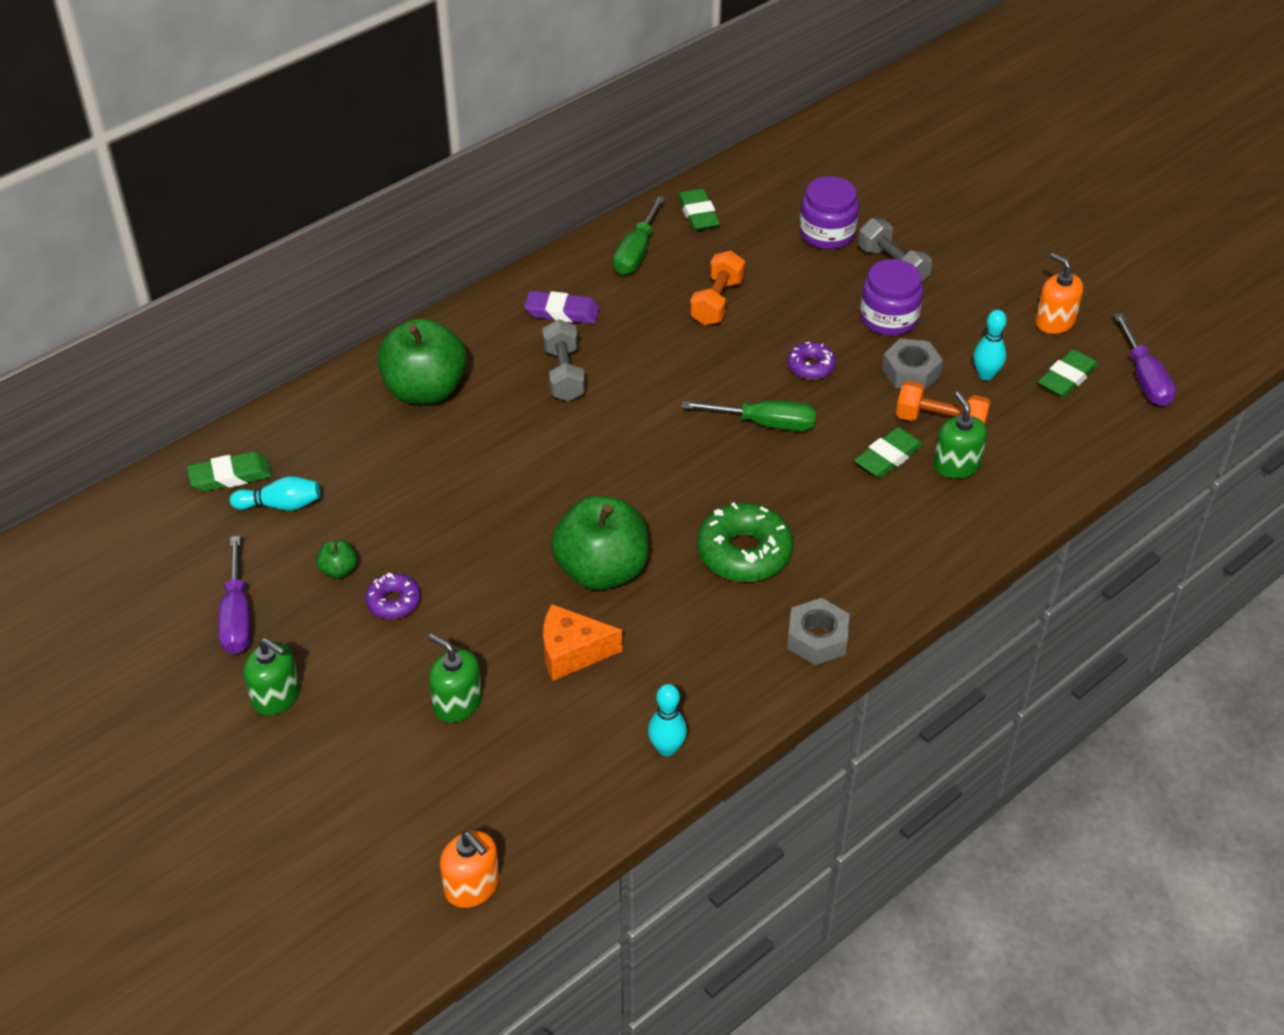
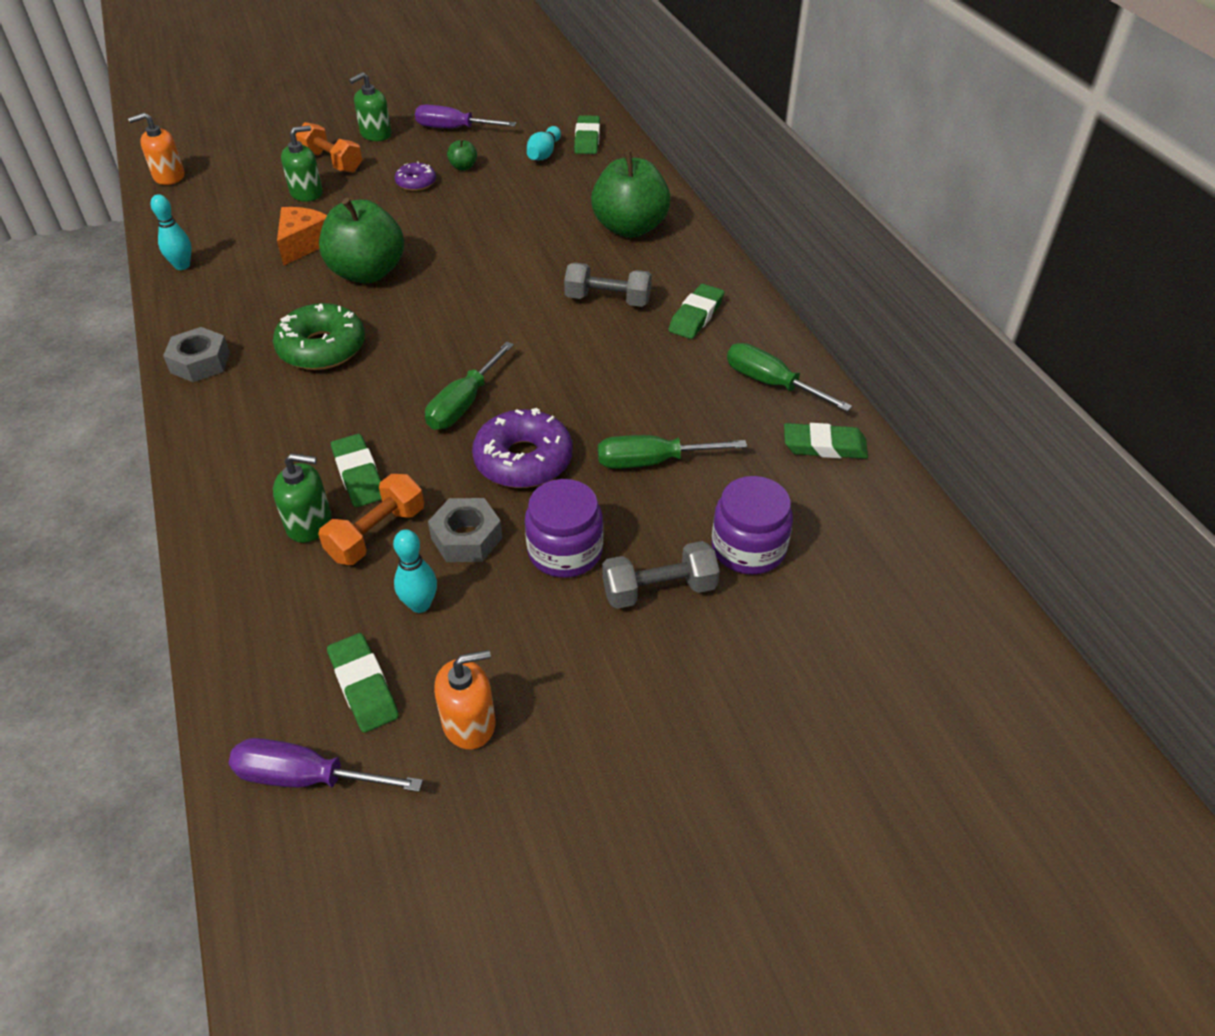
camera: 110 degrees right, 0 degrees up
purple eraser [524,291,600,324] -> green eraser [669,284,724,339]
orange dumbbell [690,251,745,325] -> orange dumbbell moved to [296,122,362,173]
purple donut [787,342,836,380] -> purple donut [472,408,573,488], size x1.79
none -> green screwdriver [598,435,747,469]

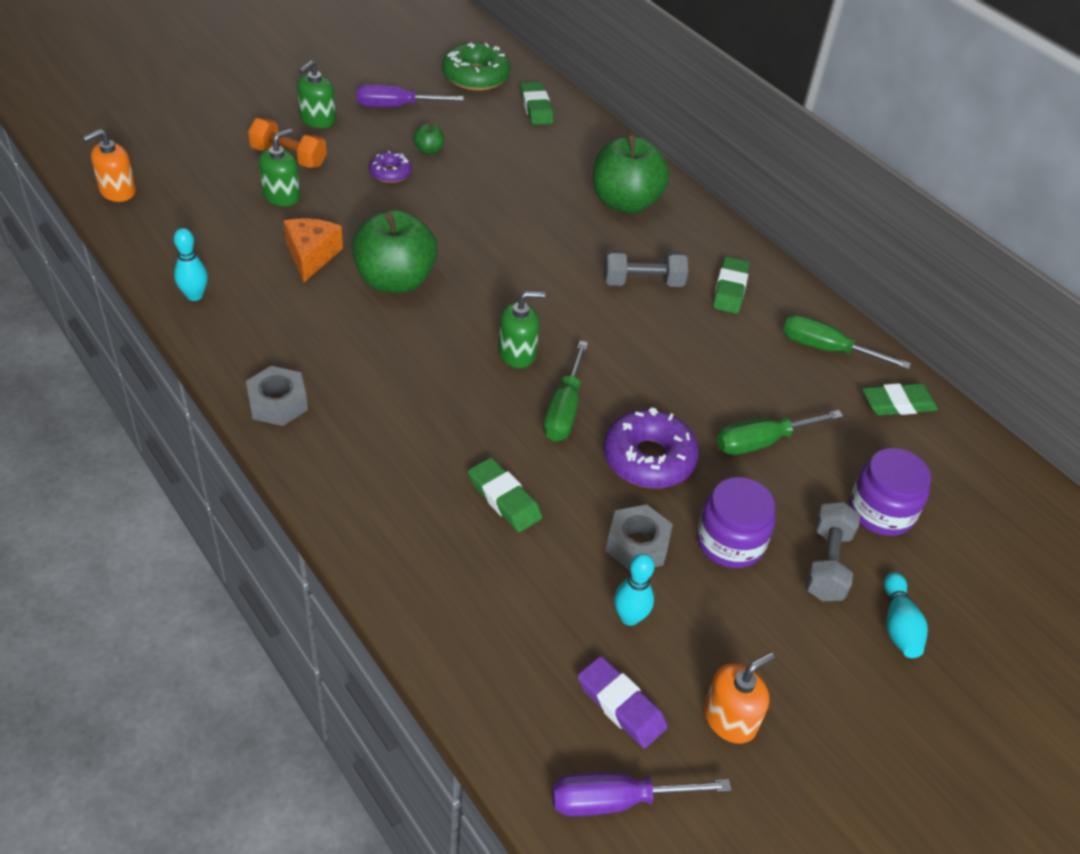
camera: 20 degrees left, 0 degrees up
green donut [273,303,365,370] -> green donut moved to [442,42,511,91]
green soap dispenser [273,453,331,543] -> green soap dispenser moved to [498,291,545,368]
orange dumbbell [318,474,424,565] -> none
green eraser [327,633,399,733] -> purple eraser [577,656,667,748]
turquoise bowling pin [527,126,561,160] -> turquoise bowling pin moved to [884,572,928,658]
grey dumbbell [602,541,720,609] -> grey dumbbell turned 45 degrees counterclockwise [805,502,860,601]

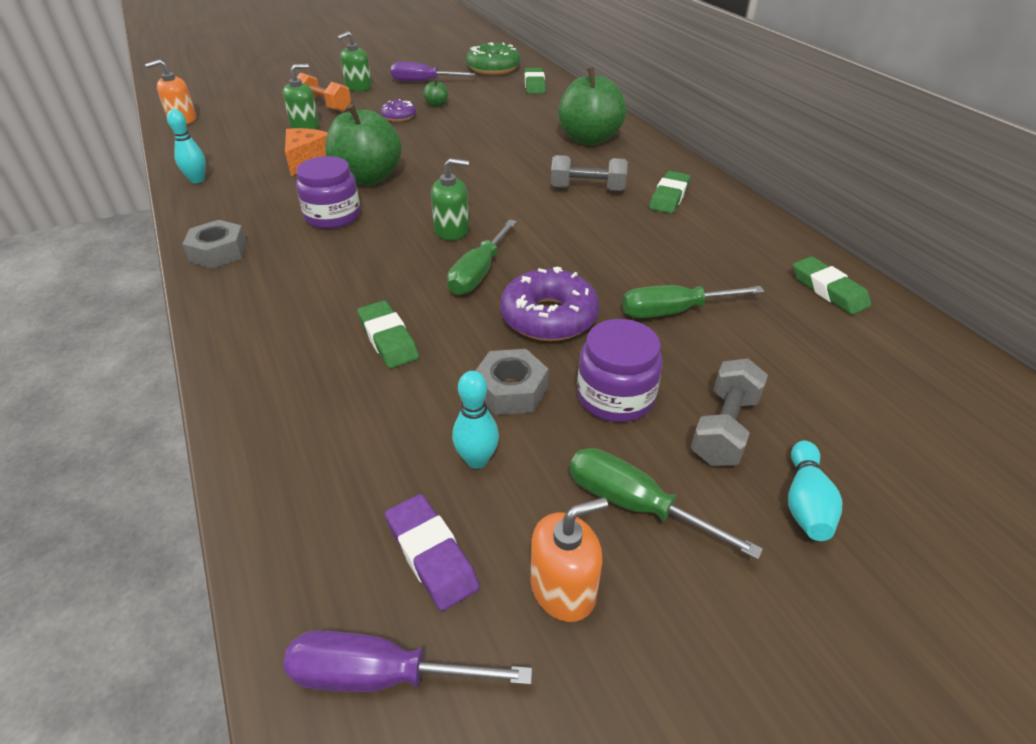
camera: 15 degrees right, 5 degrees down
green screwdriver [783,315,911,369] -> green screwdriver moved to [570,448,763,560]
purple jar [849,448,931,536] -> purple jar moved to [296,156,360,229]
green eraser [862,383,938,416] -> green eraser turned 60 degrees clockwise [793,256,871,315]

